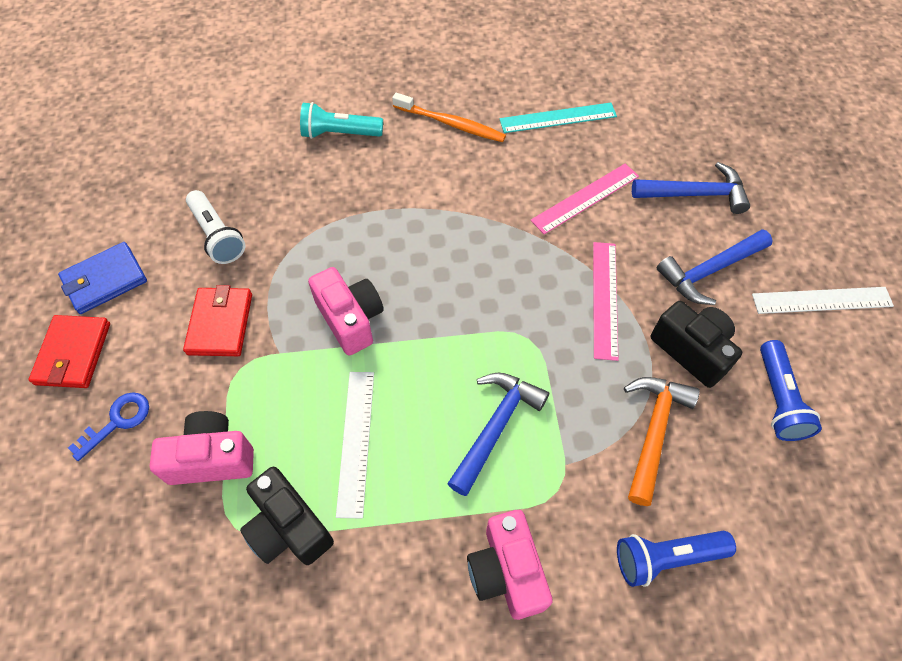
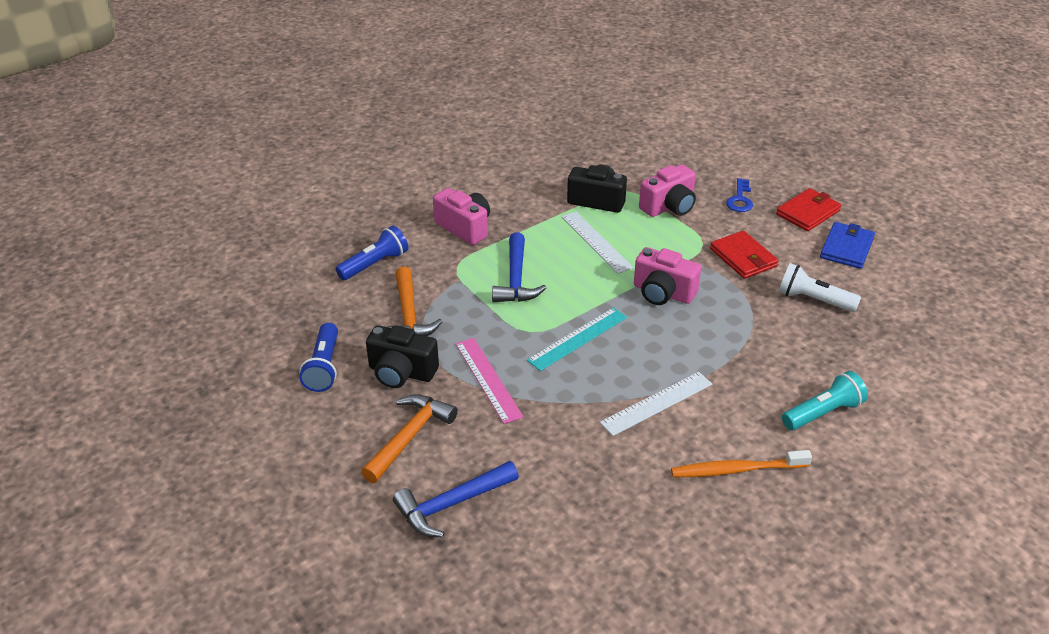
camera: 150 degrees right, 20 degrees down
red wallet [29,315,110,388] -> red wallet turned 75 degrees clockwise [776,188,841,231]
turquoise ruler [500,103,617,133] -> turquoise ruler moved to [527,307,627,371]
pink ruler [531,164,639,234] -> none
blue hammer [657,229,773,305] -> orange hammer [361,394,458,483]
white ruler [752,287,894,314] -> white ruler moved to [600,372,712,436]
blue flashlight [760,340,822,441] -> blue flashlight turned 150 degrees counterclockwise [299,323,338,392]

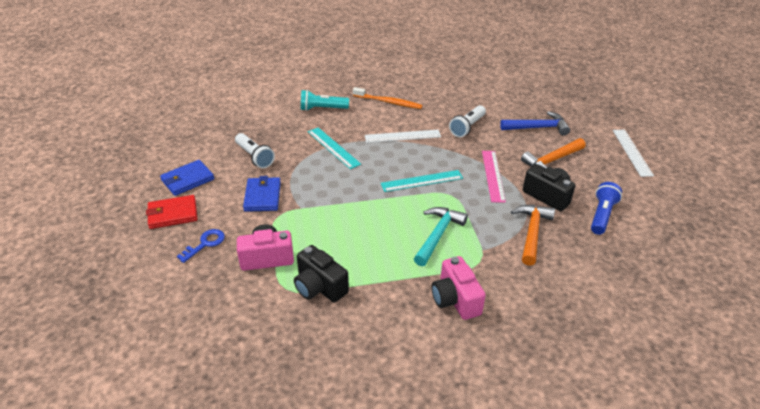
camera: 155 degrees left, 0 degrees up
blue flashlight [335,225,408,280] -> none
blue hammer [492,233,546,302] -> turquoise hammer [414,207,468,266]
white ruler [562,212,634,274] -> white ruler moved to [613,130,654,177]
pink camera [634,247,701,305] -> none
red wallet [710,231,779,279] -> blue wallet [243,176,281,212]
none -> turquoise ruler [308,127,361,169]
none -> white flashlight [449,105,486,137]

